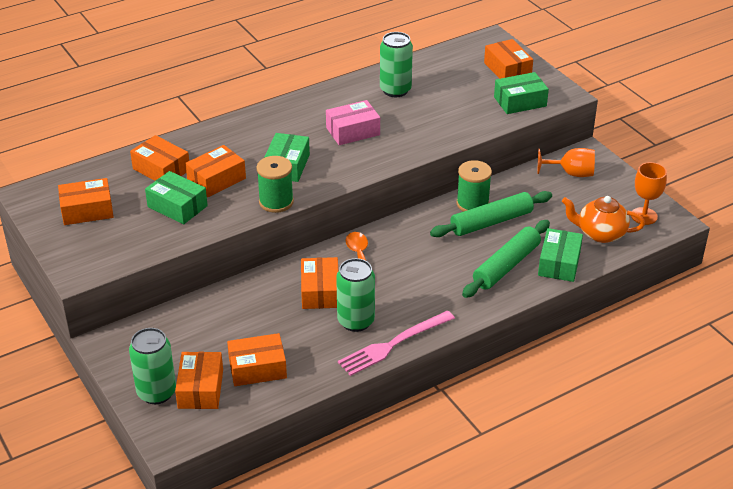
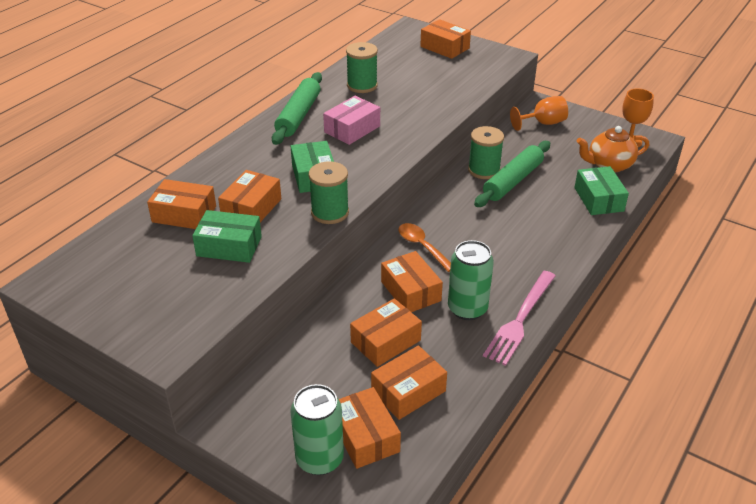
camera: 25 degrees left, 0 degrees up
orange box [58,178,114,225] -> orange box moved to [350,298,422,367]
green can [380,32,413,97] -> green spool [346,42,378,93]
green rolling pin [462,220,550,298] -> green rolling pin moved to [272,72,322,145]
green box [494,72,549,114] -> none

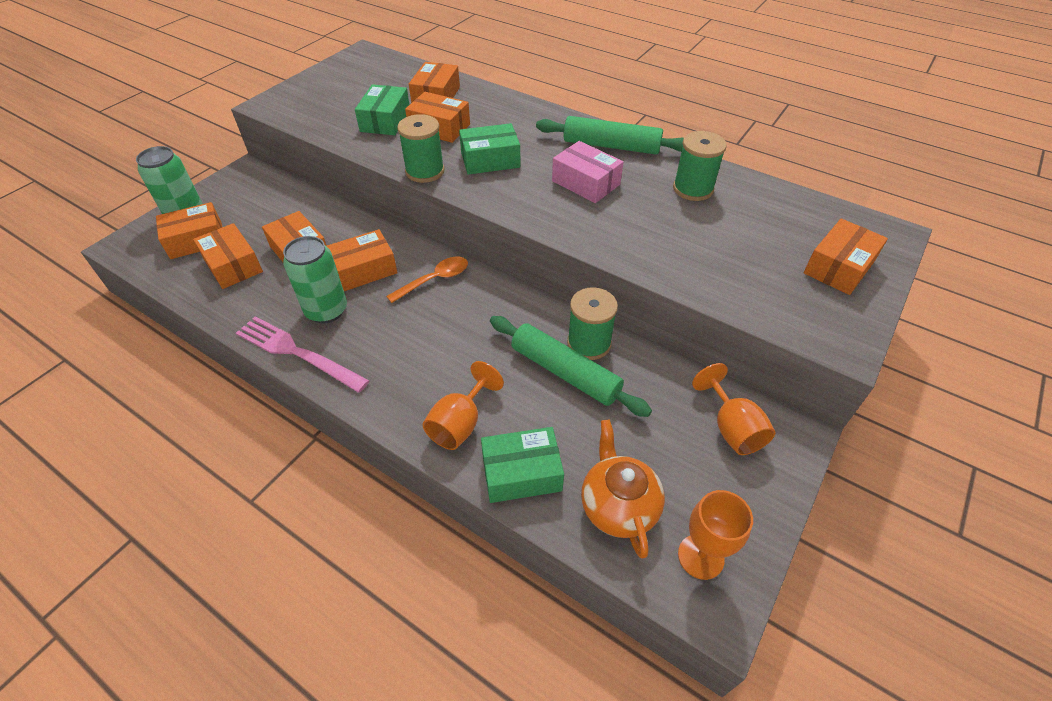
camera: 90 degrees right, 10 degrees up
none -> orange goblet [423,361,504,450]

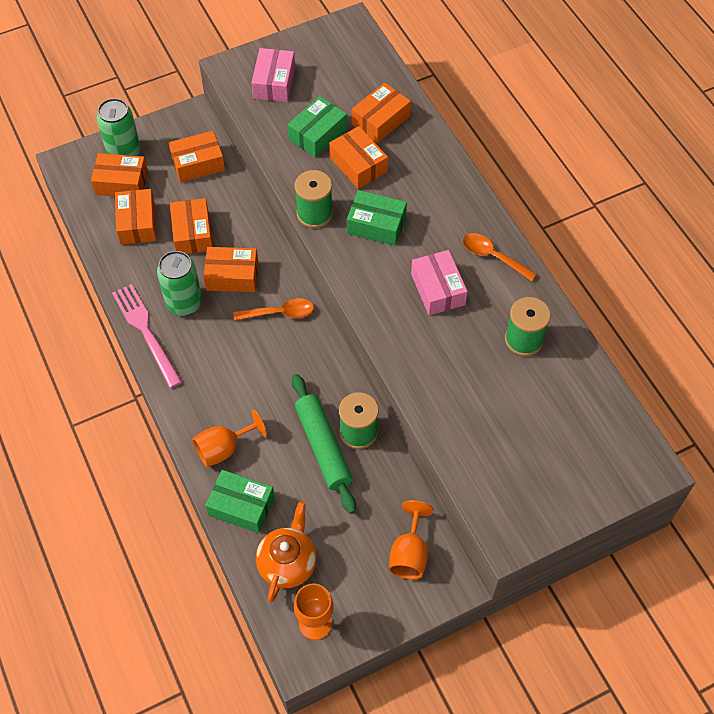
camera: 30 degrees right, 10 degrees up
green rolling pin [536,116,684,154] -> orange spoon [463,233,537,281]
orange box [804,218,888,295] -> orange box moved to [168,131,225,182]
none -> pink box [251,48,295,102]

